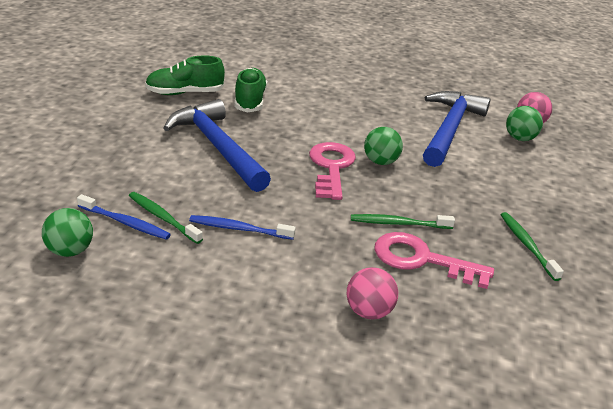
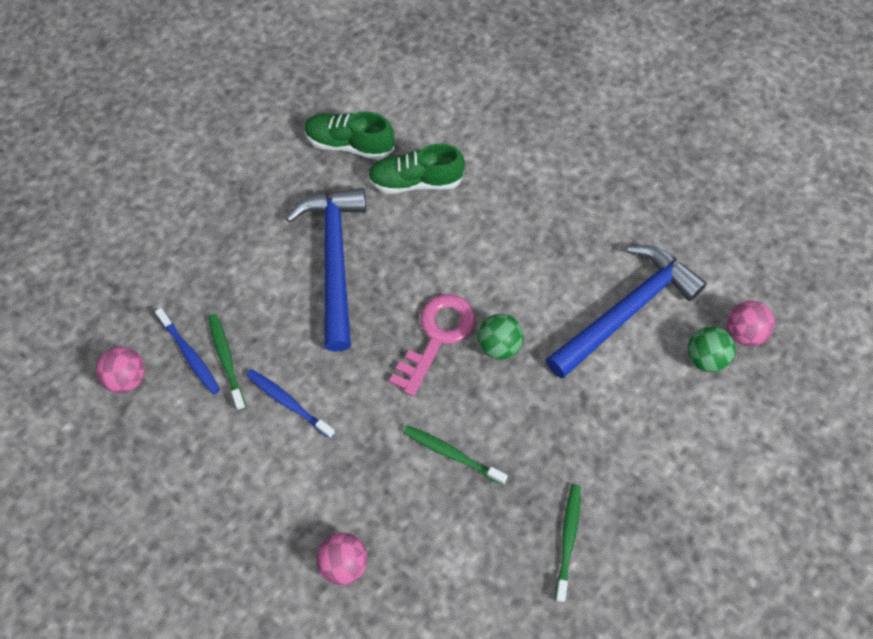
camera: 30 degrees right, 30 degrees up
green ball [42,208,93,257] -> pink ball [96,347,145,393]
green shoe [235,68,267,112] -> green shoe turned 120 degrees counterclockwise [368,144,465,194]
pink key [374,232,494,289] -> none

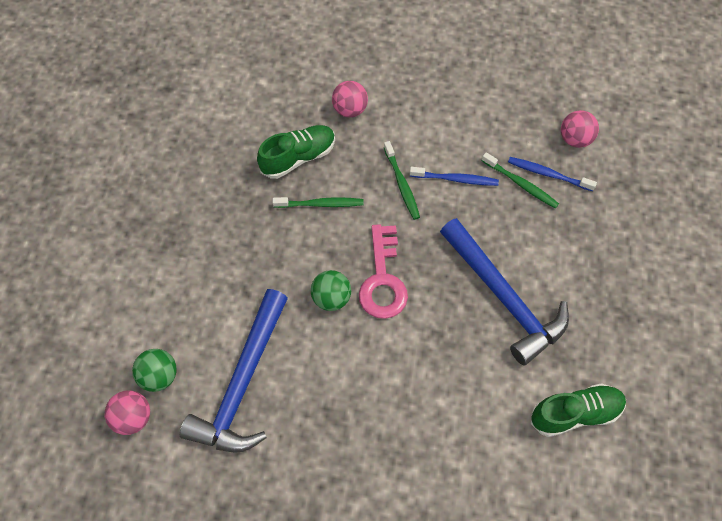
camera: 150 degrees right, 0 degrees up
green shoe [368,144,465,194] -> green shoe moved to [257,125,335,179]
green toothbrush [555,484,581,603] -> green toothbrush moved to [384,141,420,220]

